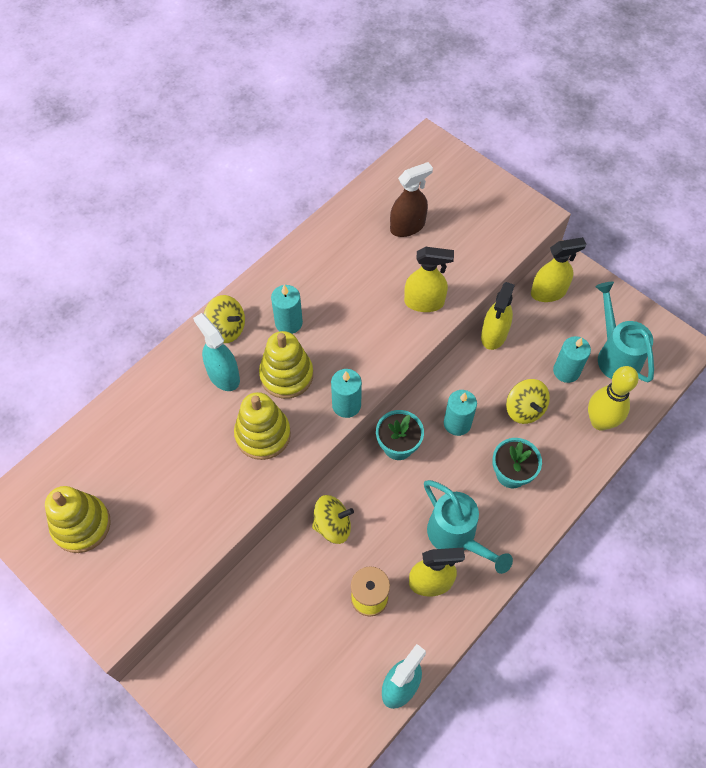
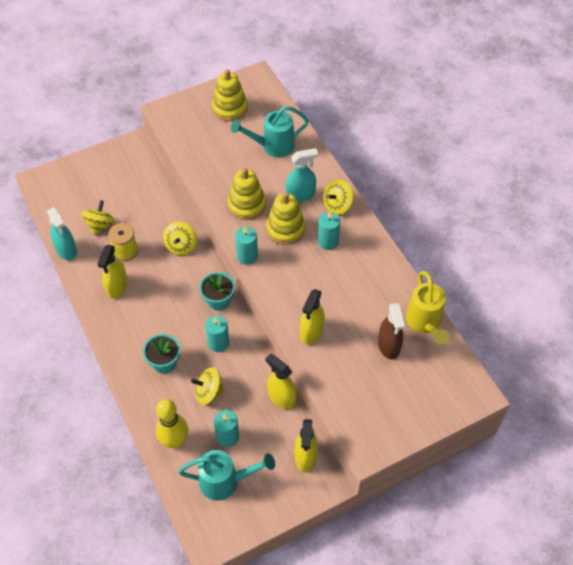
camera: 110 degrees right, 5 degrees down
turquoise watering can [424,480,513,574] -> turquoise watering can moved to [231,106,309,157]
none -> yellow spinning top [81,200,115,235]
none -> yellow watering can [406,271,450,345]

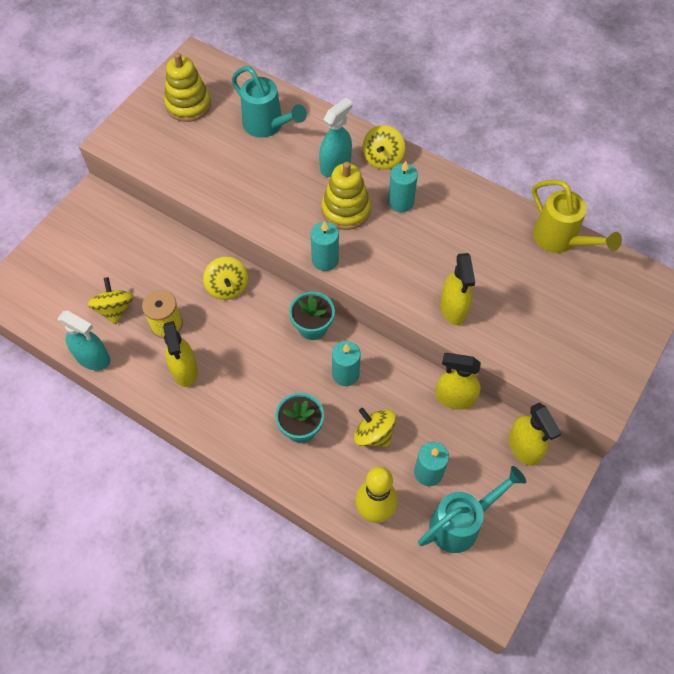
camera: 30 degrees left, 5 degrees up
yellow spinning top [191,367,225,405] -> yellow spinning top turned 75 degrees clockwise [354,408,396,447]
yellow stacking toy [228,168,266,220] -> none
turquoise watering can [231,106,309,157] -> turquoise watering can turned 90 degrees counterclockwise [232,66,307,138]
brown spray bottle [378,303,405,359] -> none

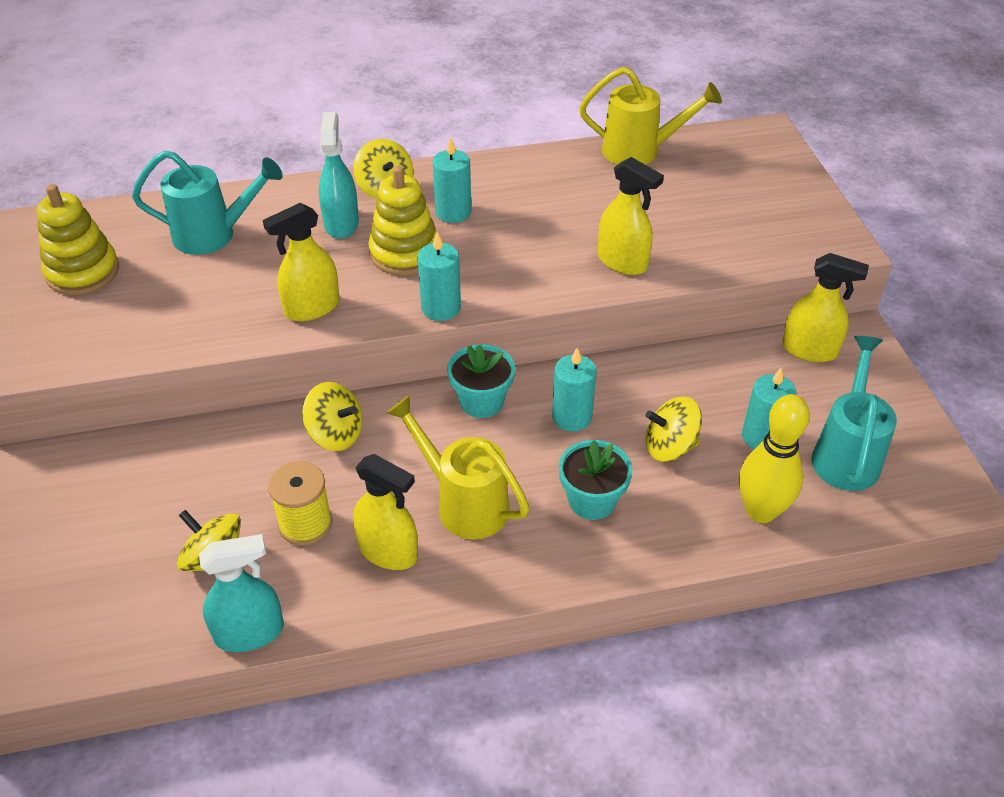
camera: 45 degrees left, 15 degrees down
yellow spray bottle [435,353,481,410] -> yellow spray bottle moved to [263,203,339,321]
none -> yellow watering can [386,395,529,540]

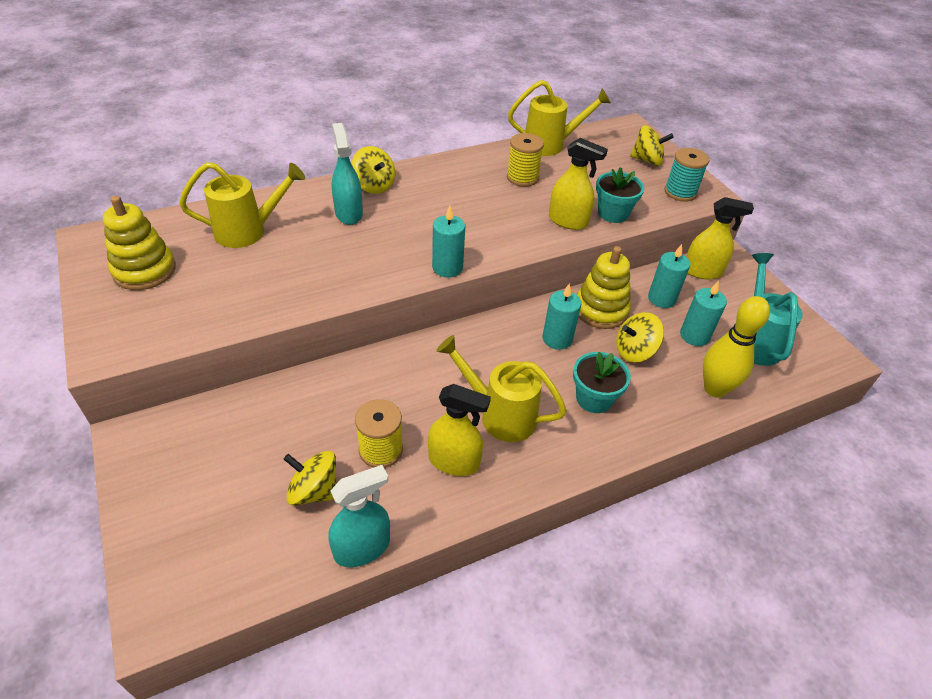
camera: 15 degrees left, 0 degrees up
turquoise watering can [132,150,283,255] -> yellow watering can [179,162,305,248]
yellow spray bottle [263,203,339,321] -> none
yellow spinning top [302,382,363,451] -> yellow spinning top moved to [630,125,674,166]
yellow stacking toy [368,166,437,276] -> yellow stacking toy moved to [577,246,631,329]
turquoise candle [433,137,471,223] -> turquoise candle moved to [648,244,690,308]
turquoise flower pot [447,344,515,418] -> turquoise flower pot moved to [596,167,644,223]
none -> yellow spool [507,133,544,187]
none -> turquoise spool [665,148,709,202]

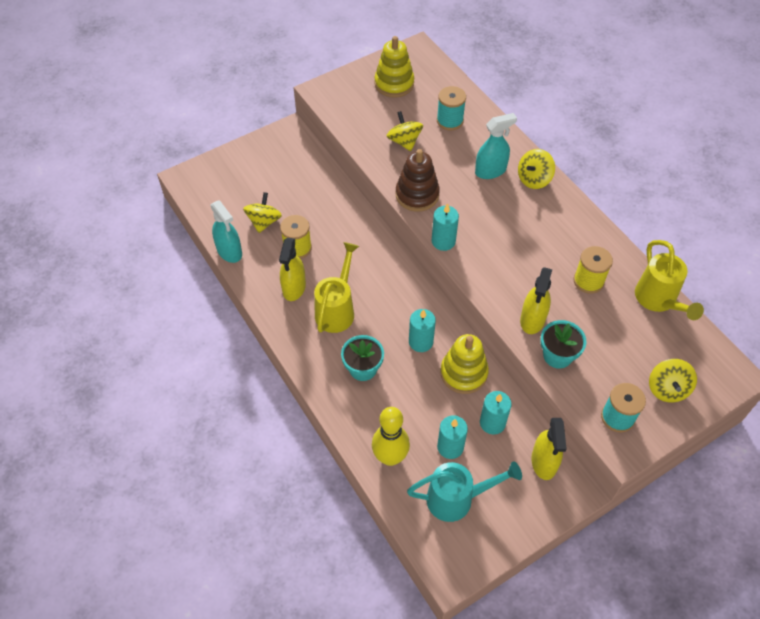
camera: 85 degrees right, 10 degrees up
yellow watering can [179,162,305,248] -> turquoise spool [437,86,466,130]
yellow spinning top [616,312,664,363] -> yellow spinning top moved to [386,111,423,151]
none -> brown stacking toy [396,149,440,212]

